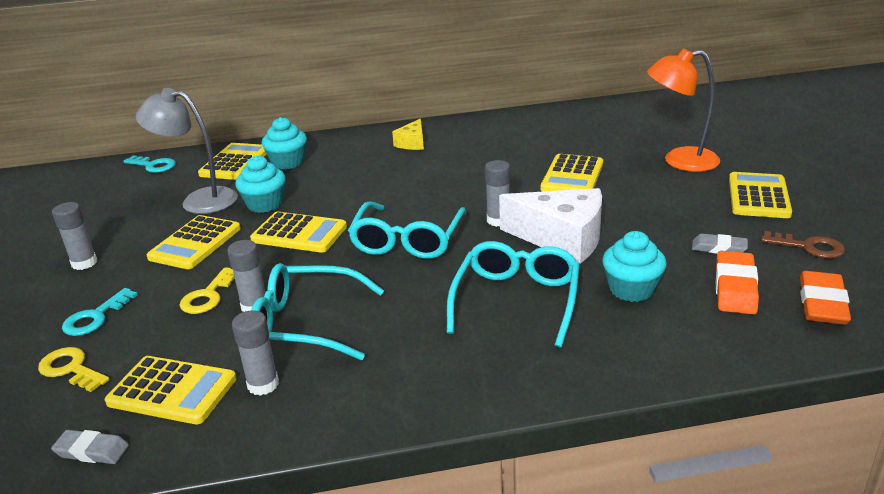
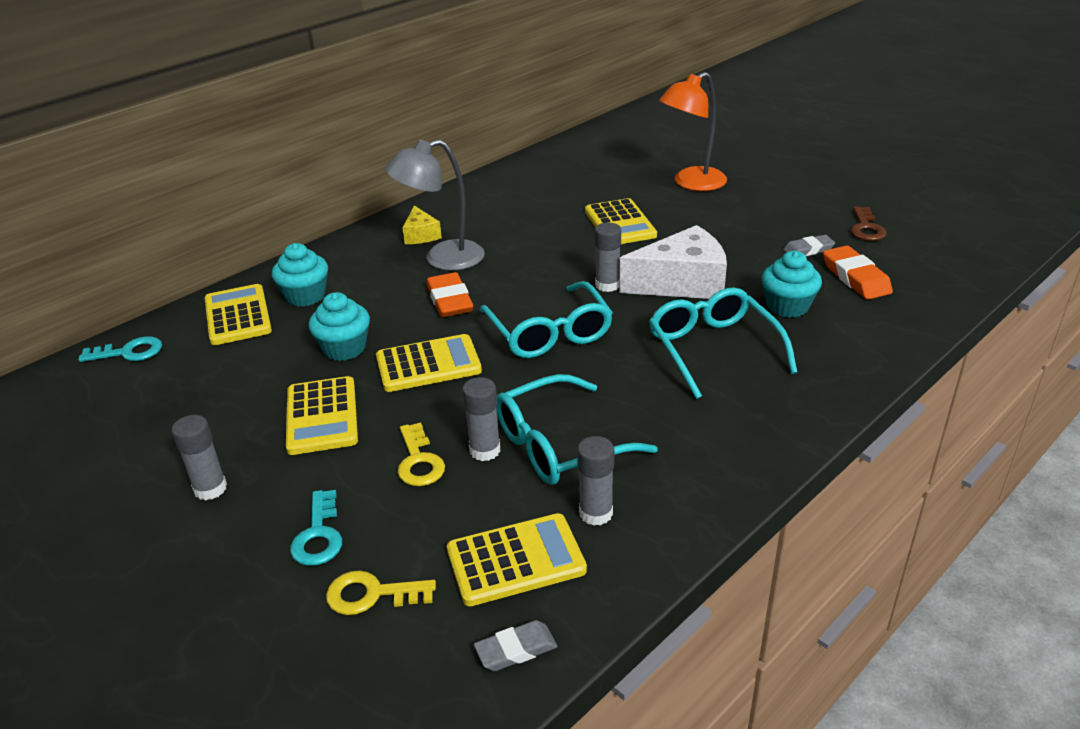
camera: 35 degrees left, 5 degrees up
grey lamp [136,88,238,214] -> grey lamp moved to [385,139,485,271]
yellow calculator [729,172,792,218] -> none
brown key [761,231,845,259] -> brown key turned 105 degrees clockwise [850,207,887,241]
orange eraser [800,271,851,325] -> orange eraser moved to [426,272,474,317]

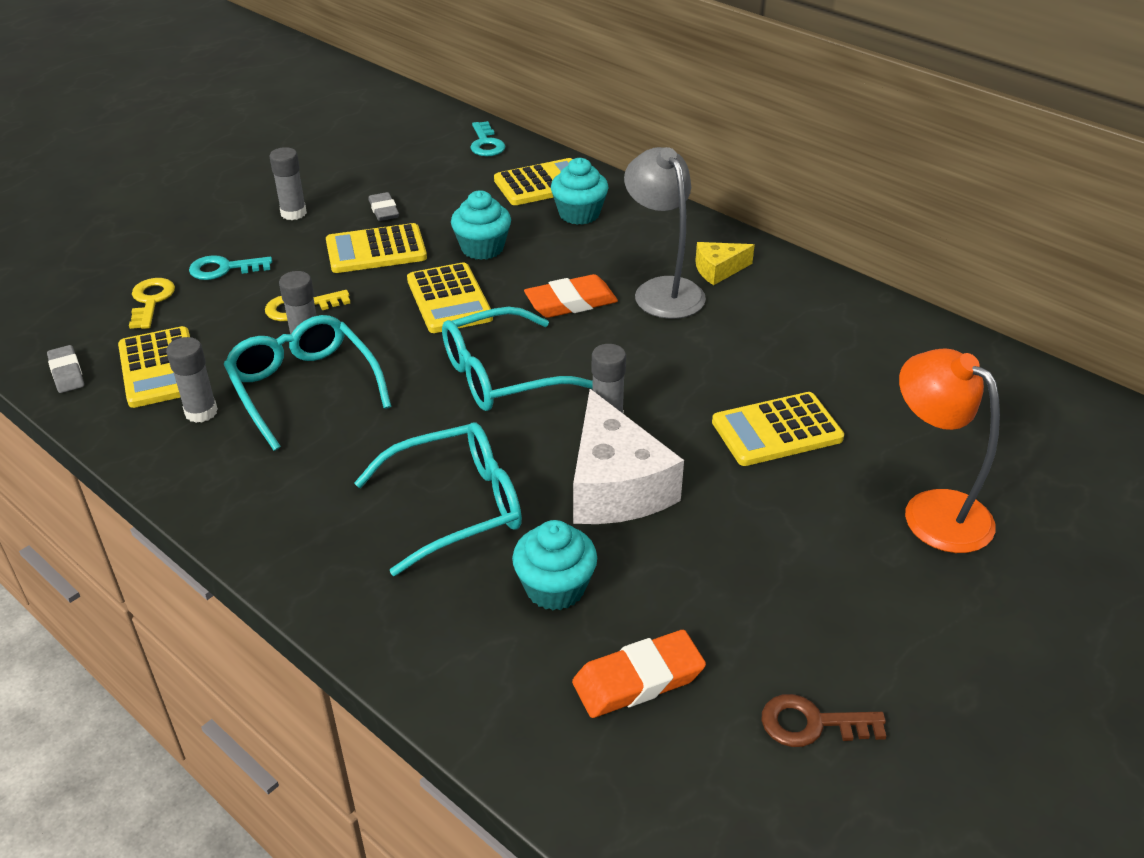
camera: 85 degrees right, 5 degrees up
grey eraser [783,235,835,256] -> grey eraser moved to [368,192,399,221]

